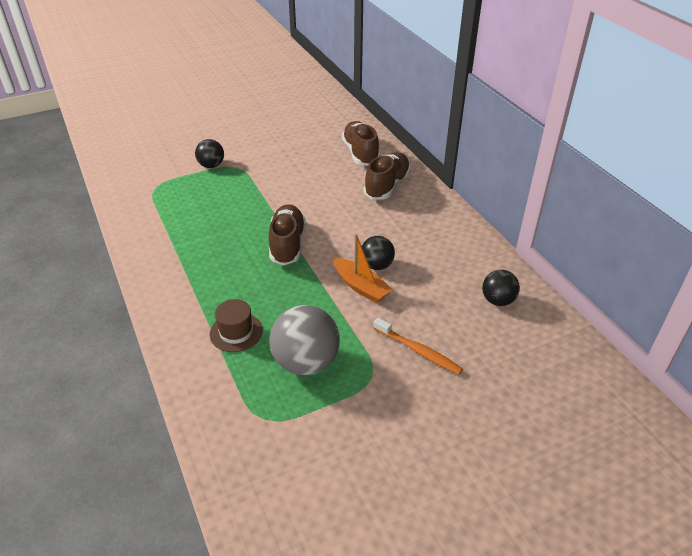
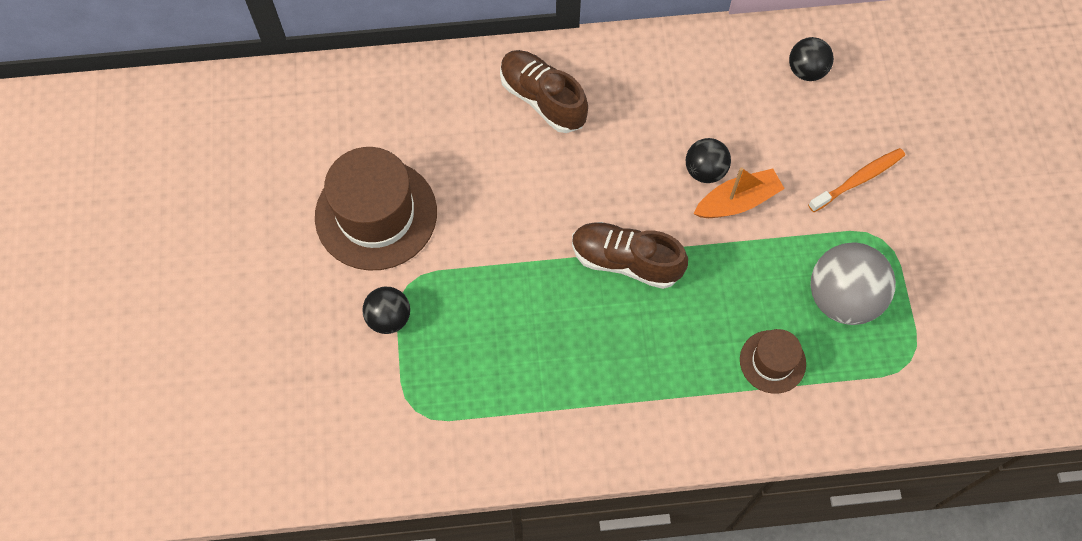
camera: 70 degrees left, 25 degrees up
brown shoe [342,121,380,166] -> none
none -> brown hat [315,147,437,271]

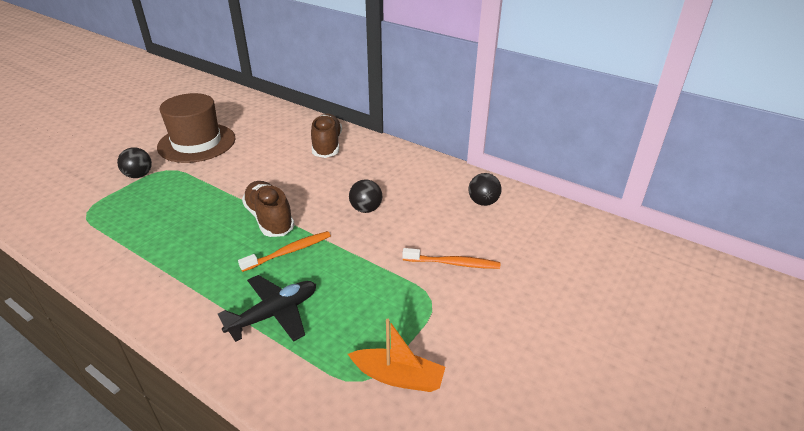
camera: 40 degrees right, 30 degrees down
orange boat [694,167,785,218] -> orange boat moved to [348,319,445,392]
brown hat [740,329,806,394] -> black plane [218,275,316,342]
grey ball [811,243,896,325] -> none
none -> orange toothbrush [238,231,331,272]

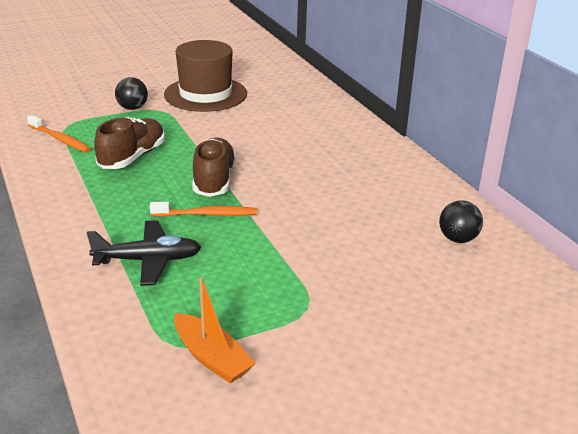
camera: 30 degrees right, 5 degrees down
brown shoe [311,114,342,158] -> brown shoe moved to [94,117,165,169]
black ball [349,179,382,213] -> none
orange toothbrush [402,248,500,269] -> orange toothbrush moved to [27,115,91,152]

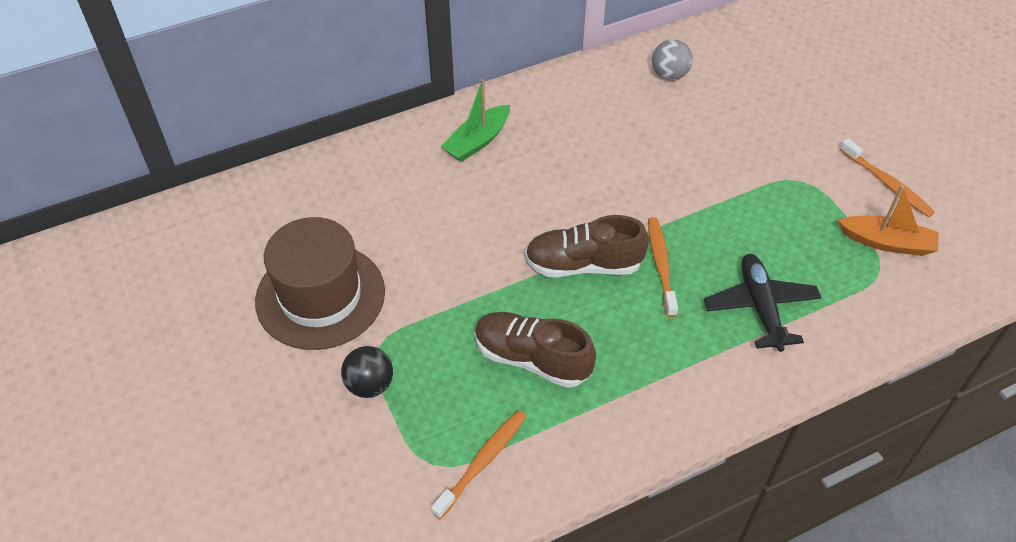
camera: 90 degrees left, 20 degrees up
orange boat [174,277,256,383] -> orange boat turned 60 degrees clockwise [838,185,939,256]
black ball [439,200,483,243] -> grey ball [652,39,693,80]
none -> green boat [441,79,510,162]
none -> orange toothbrush [840,138,935,217]

